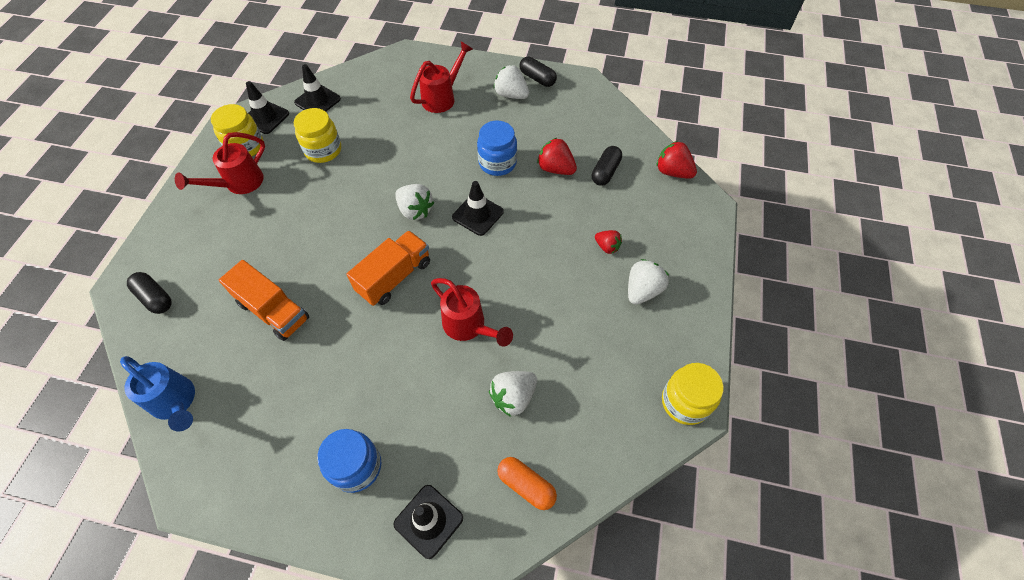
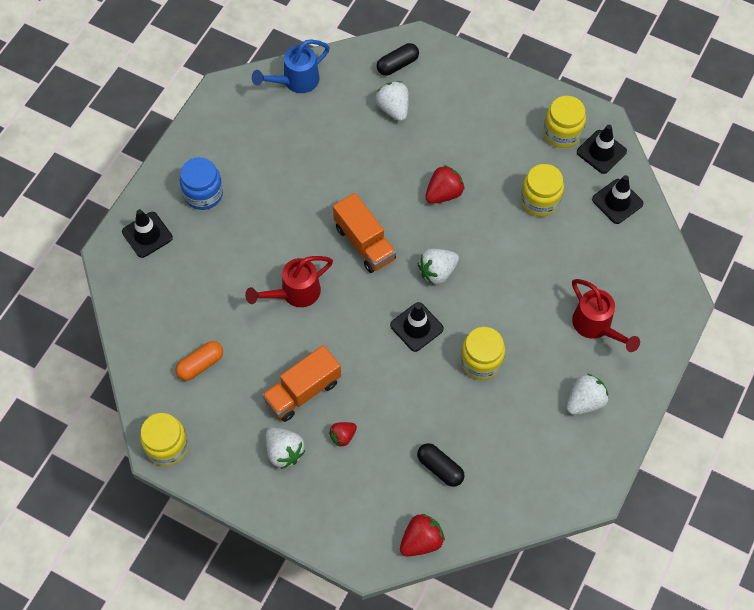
camera: 105 degrees right, 5 degrees up
red watering can [175,132,265,194] -> none
orange truck [219,260,310,341] -> orange truck moved to [262,345,341,422]
blue jar [477,121,517,176] -> yellow jar [460,327,505,380]
white strawberry [489,371,537,417] -> white strawberry moved to [375,81,409,121]
orange capsule [497,457,557,510] -> orange capsule moved to [176,341,223,381]
black capsule [519,57,557,87] -> none
red strawberry [537,138,577,175] -> red strawberry moved to [425,165,465,204]

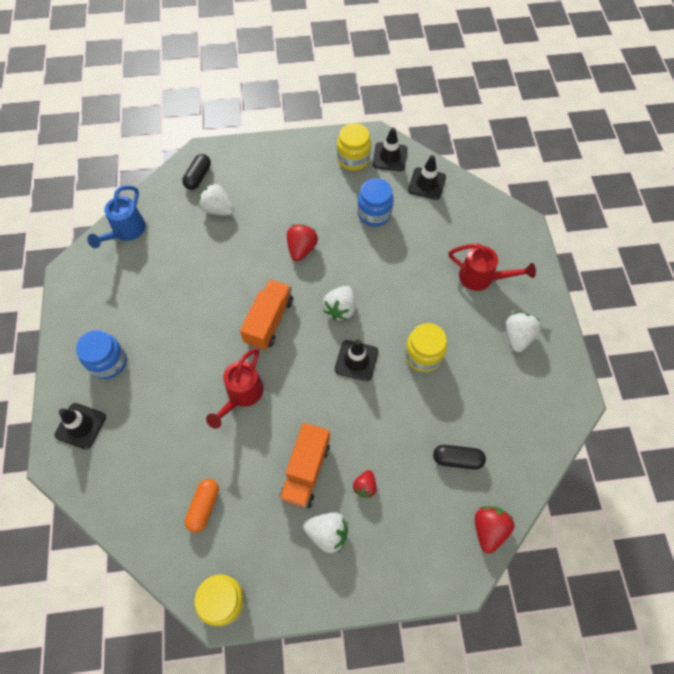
camera: 35 degrees left, 0 degrees up
orange truck [333,193,396,273] -> orange truck turned 90 degrees counterclockwise [240,279,293,350]
yellow jar [521,164,564,217] -> blue jar [357,178,394,227]

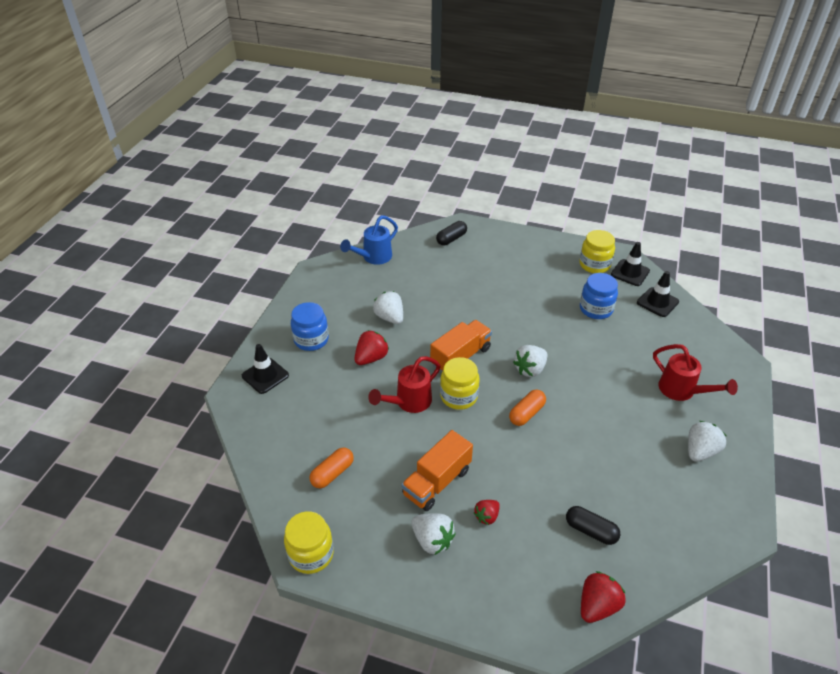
camera: 25 degrees right, 20 degrees down
white strawberry [199,183,234,216] -> white strawberry moved to [373,291,403,324]
red strawberry [287,224,318,261] -> red strawberry moved to [355,330,389,365]
black traffic cone [335,339,378,381] -> orange capsule [509,390,546,426]
yellow jar [405,323,447,372] -> yellow jar moved to [440,357,480,410]

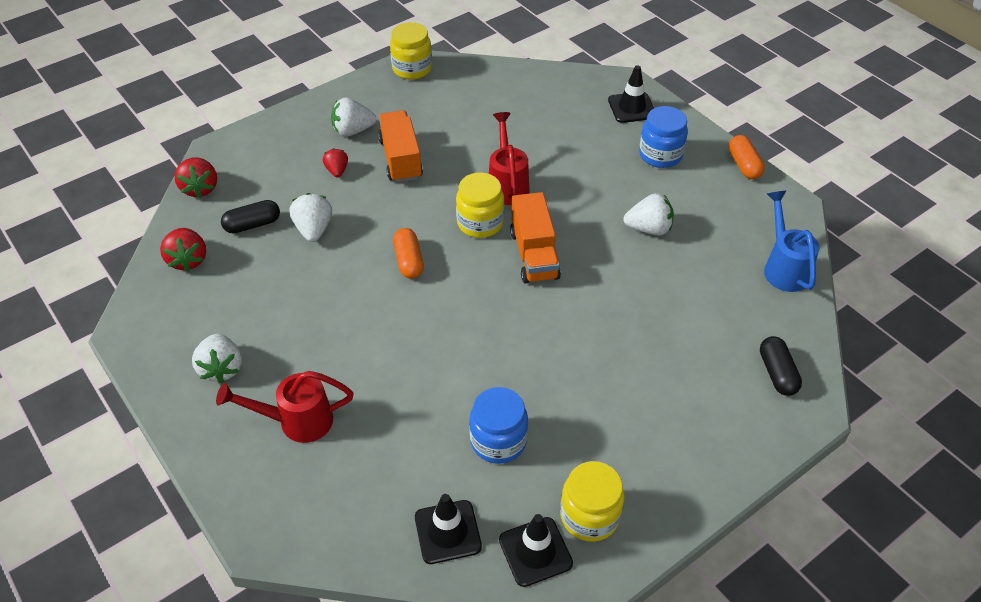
camera: 125 degrees right, 5 degrees up
orange capsule [310,447,354,488] -> orange capsule moved to [729,135,765,179]
red strawberry [355,330,389,365] -> red strawberry moved to [160,228,206,272]
white strawberry [513,345,548,377] -> white strawberry moved to [290,193,332,242]

